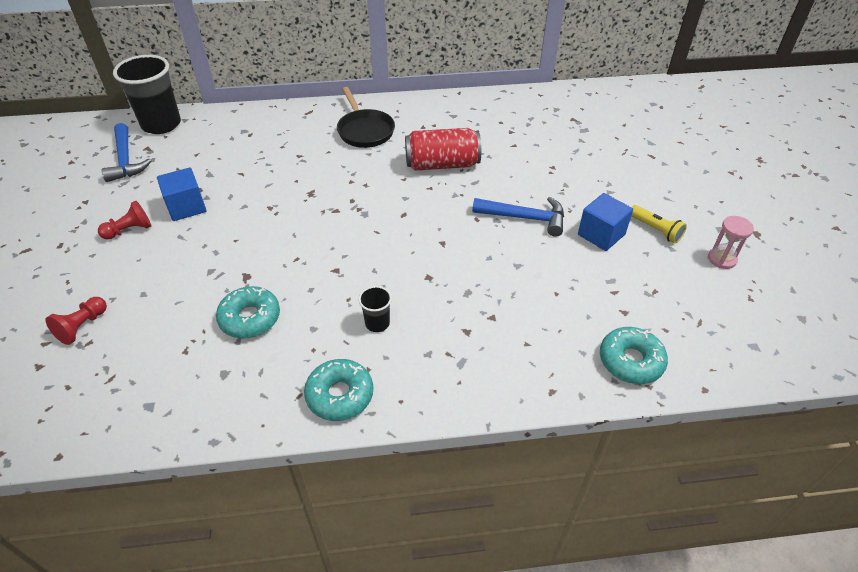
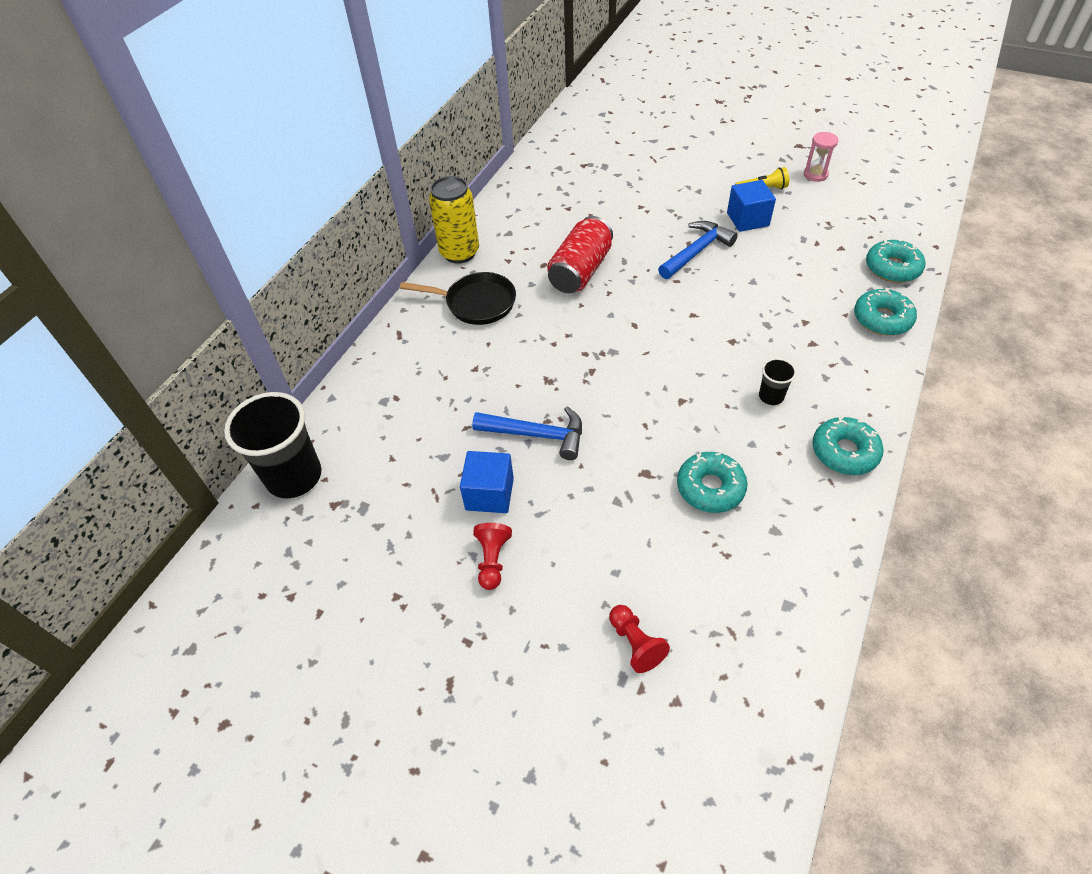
camera: 55 degrees left, 5 degrees up
blue hammer [102,123,151,182] -> blue hammer moved to [472,406,582,460]
none -> yellow can [429,176,479,264]
none -> turquoise donut [854,288,917,335]

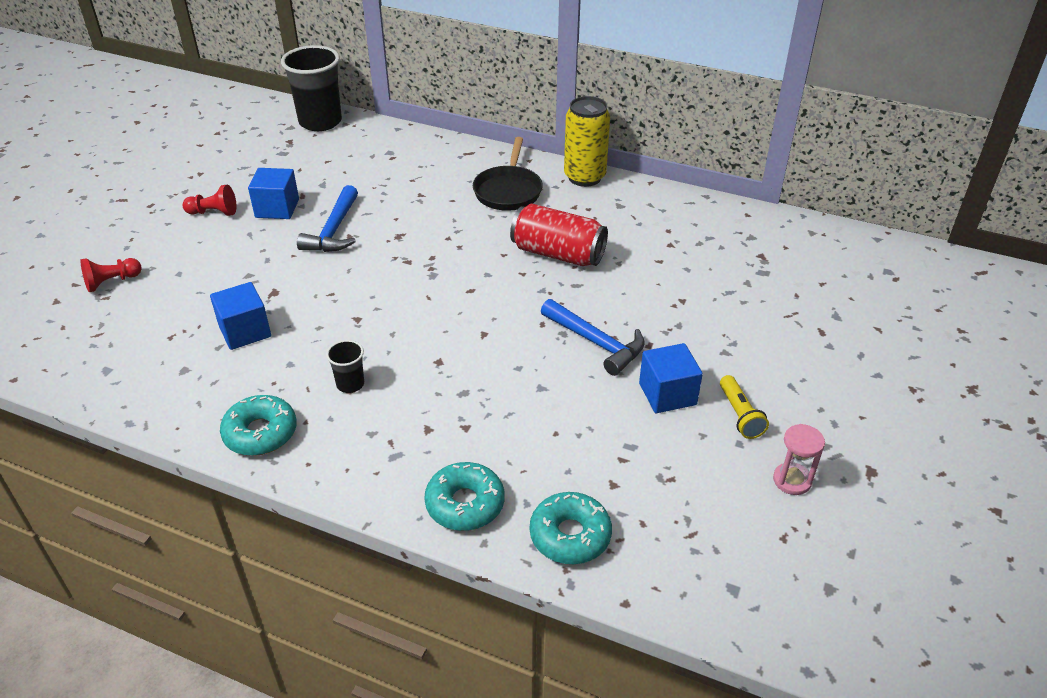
camera: 85 degrees right, 10 degrees down
turquoise donut [677,452,748,513] -> blue cube [210,282,271,350]

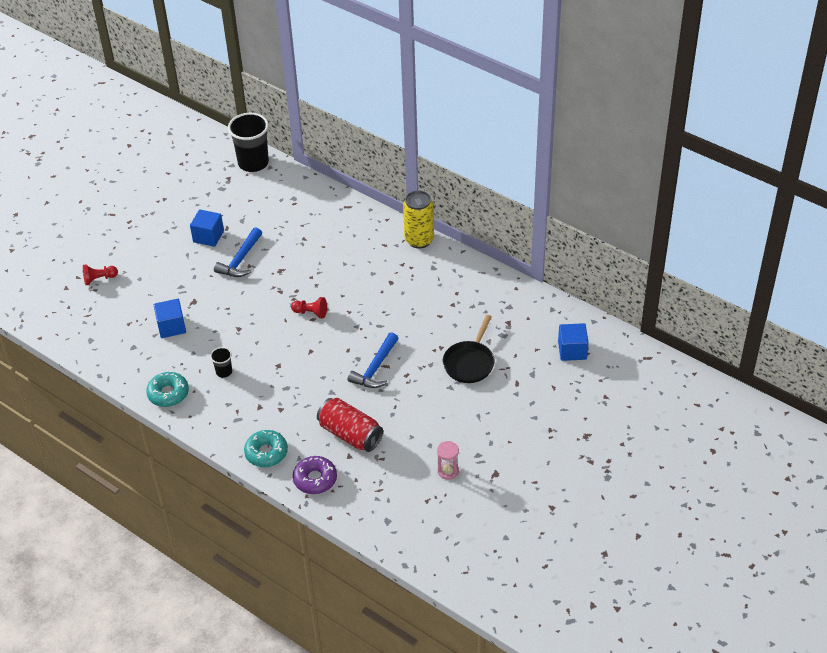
camera: 15 degrees right, 5 degrees up
red pawn [183,185,236,216] -> red pawn moved to [291,297,327,319]
black pan [473,137,543,211] -> black pan moved to [443,315,495,383]
red can [510,203,608,266] -> red can moved to [317,398,383,452]
turquoise donut [530,492,612,564] -> purple donut [293,456,337,494]
blue hammer [541,299,645,376] -> blue hammer turned 60 degrees clockwise [348,332,399,388]
blue cube [639,343,703,413] -> blue cube moved to [558,323,589,361]
yellow flashlight [720,375,769,439] -> none

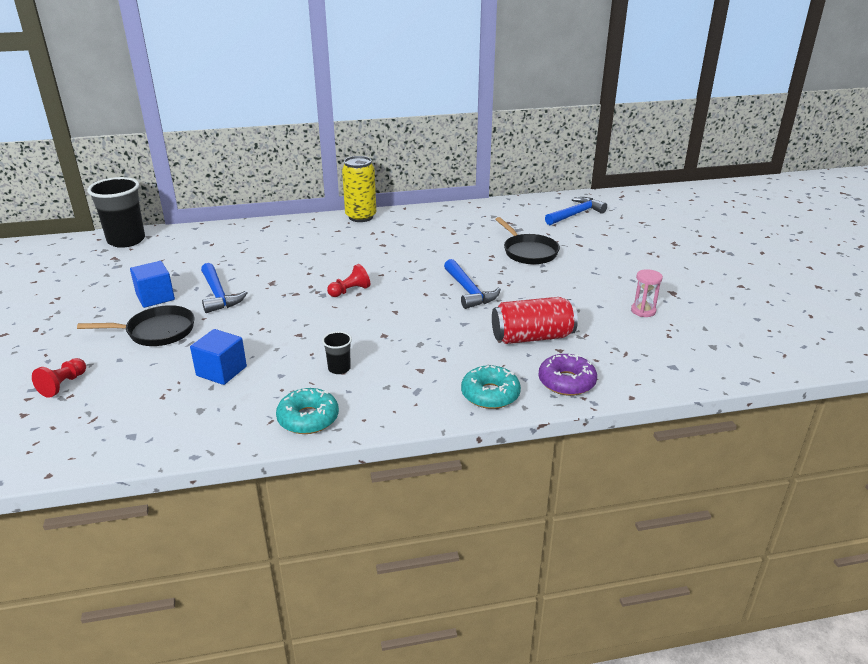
camera: 50 degrees left, 15 degrees down
blue cube [558,323,589,361] -> blue hammer [545,197,607,225]
none -> black pan [77,305,194,346]

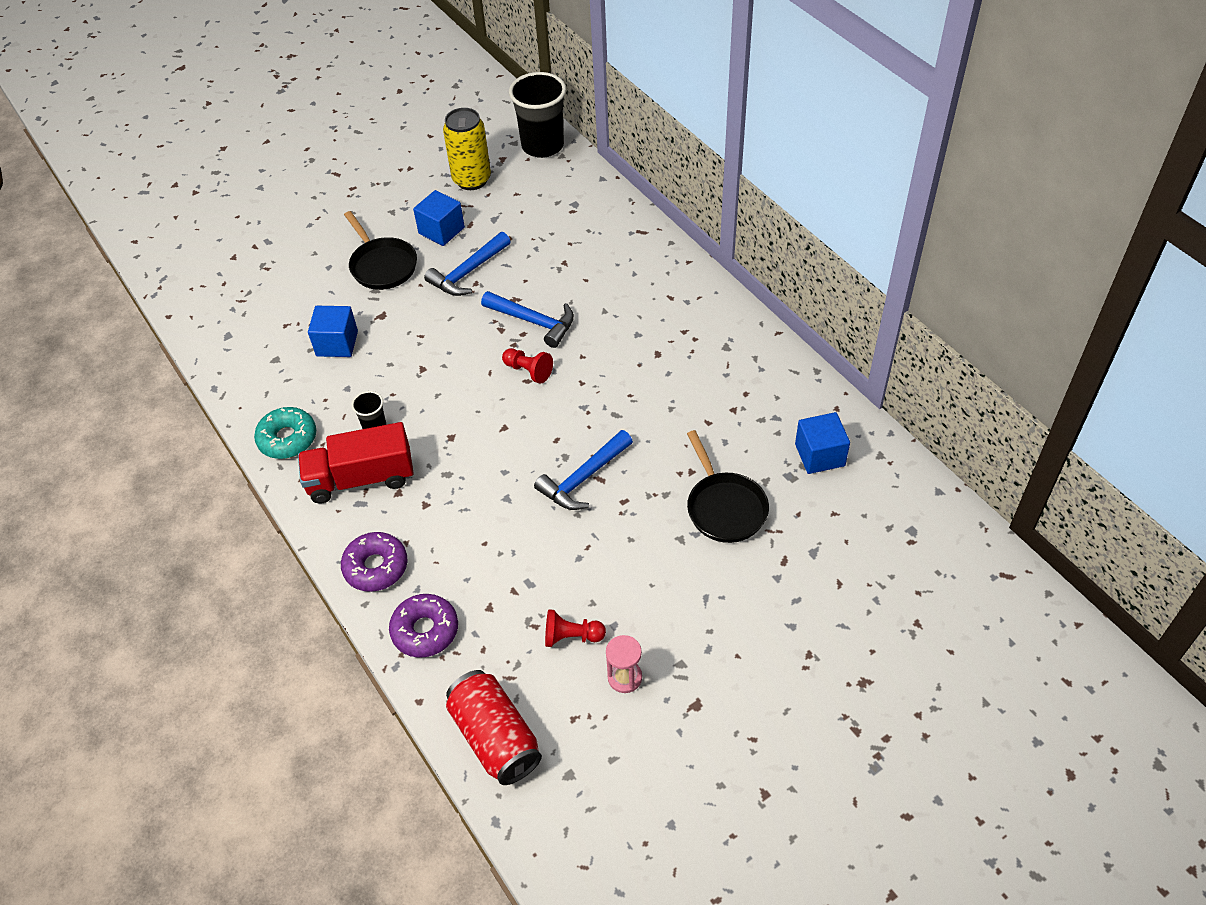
camera: 70 degrees right, 20 degrees up
red pawn [32,358,86,398] -> red pawn moved to [545,609,606,647]
yellow can [342,156,376,222] -> yellow can moved to [443,108,491,190]
turquoise donut [461,365,521,409] -> purple donut [341,532,407,592]
red can [492,297,578,344] -> red can moved to [446,670,542,785]
black pan [495,217,560,265] -> black pan turned 60 degrees counterclockwise [687,430,769,543]
blue hammer [545,197,607,225] -> blue hammer moved to [481,291,574,348]
none -> red truck [298,422,414,504]
none -> blue cube [795,412,850,474]

